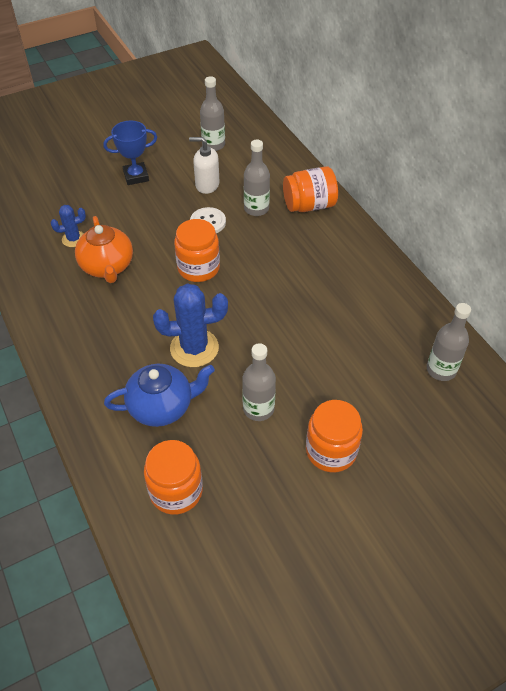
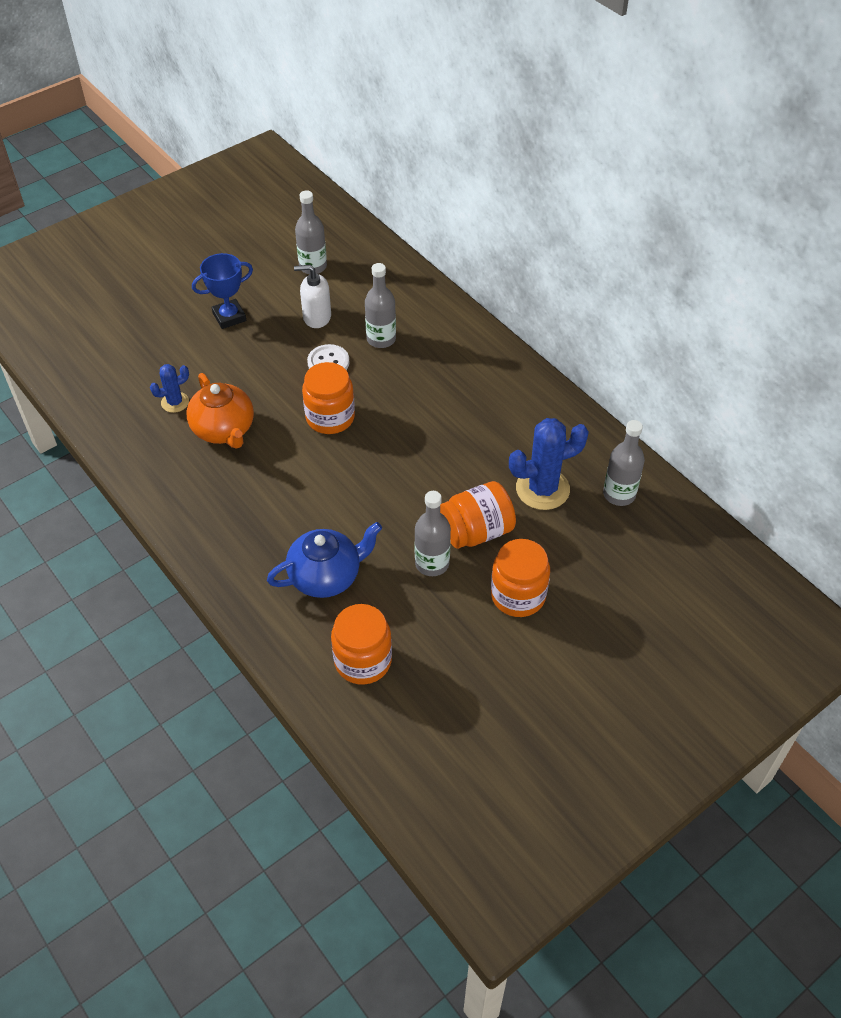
camera: 10 degrees left, 0 degrees up
blue cactus [153,283,228,367] -> blue cactus moved to [509,418,589,510]
orange jar [283,166,338,212] -> orange jar moved to [440,481,516,549]

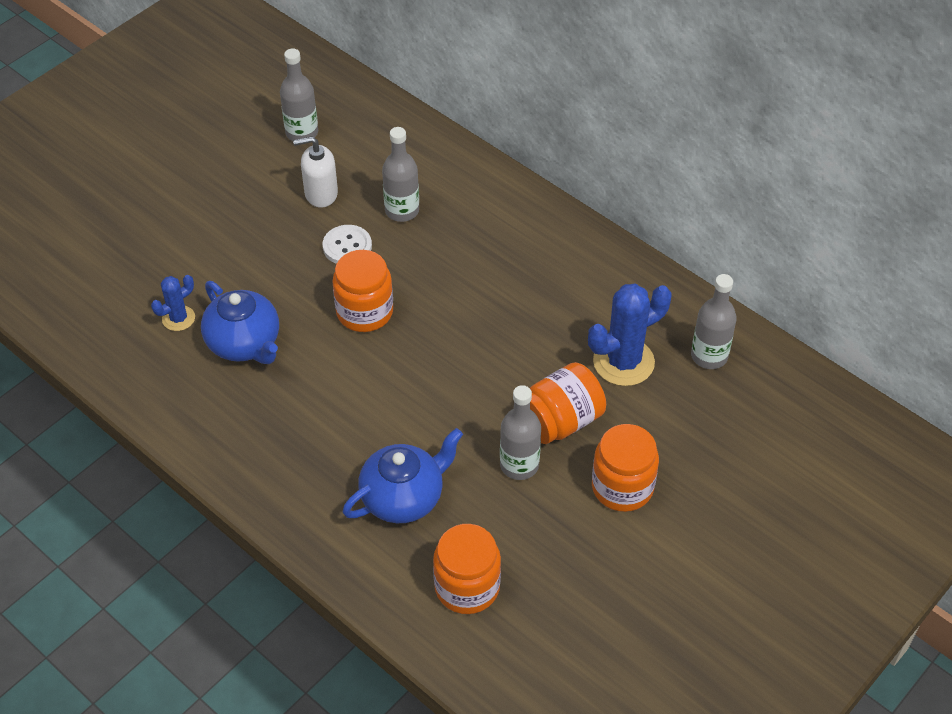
camera: 10 degrees left, 0 degrees up
orange teapot [186,373,254,448] -> blue teapot [201,281,279,364]
blue trophy [192,253,253,329] -> none

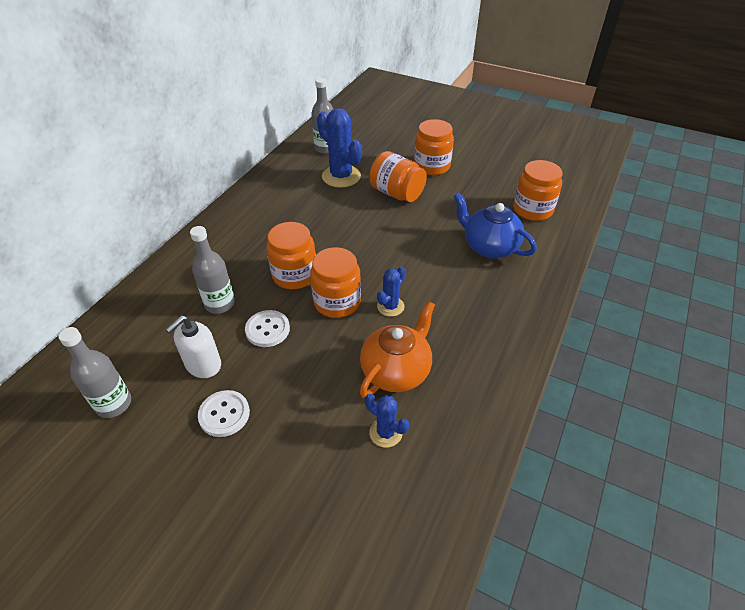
camera: 105 degrees left, 5 degrees down
blue teapot [201,281,279,364] -> orange teapot [360,301,435,398]
white soap dispenser [293,136,338,208] -> white soap dispenser turned 60 degrees clockwise [165,315,221,378]
grey bottle [500,385,541,480] -> none
none -> white button [198,390,250,437]
none -> orange jar [266,222,316,289]
none -> blue cactus [377,266,406,317]

